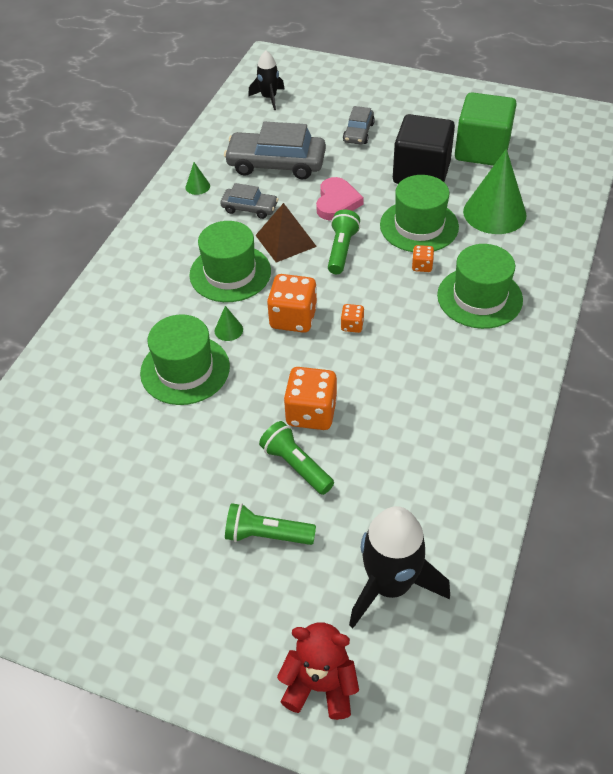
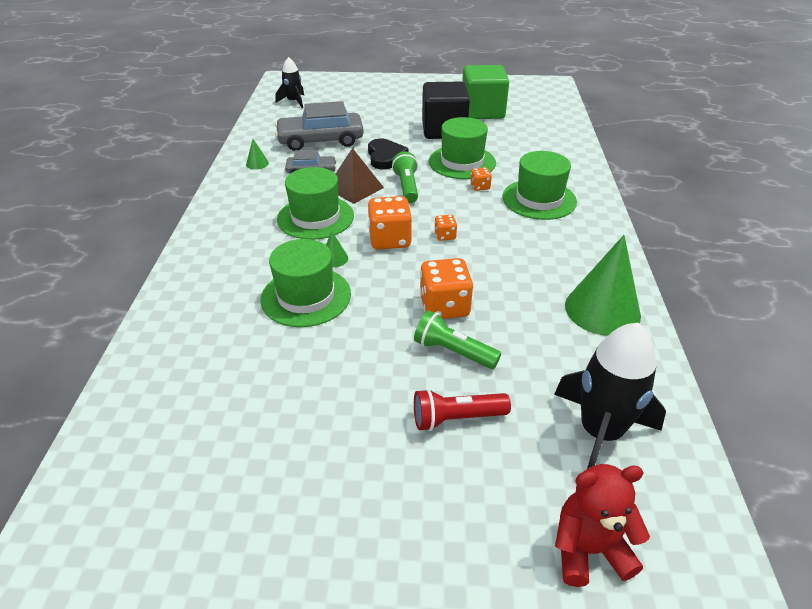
camera: 20 degrees left, 10 degrees down
green flashlight [225,503,316,545] -> red flashlight [414,389,511,431]
pink heart [316,177,364,220] -> black heart [368,138,409,169]
grey car [343,106,375,145] -> none
green cone [463,149,526,234] -> green cone moved to [565,235,641,336]

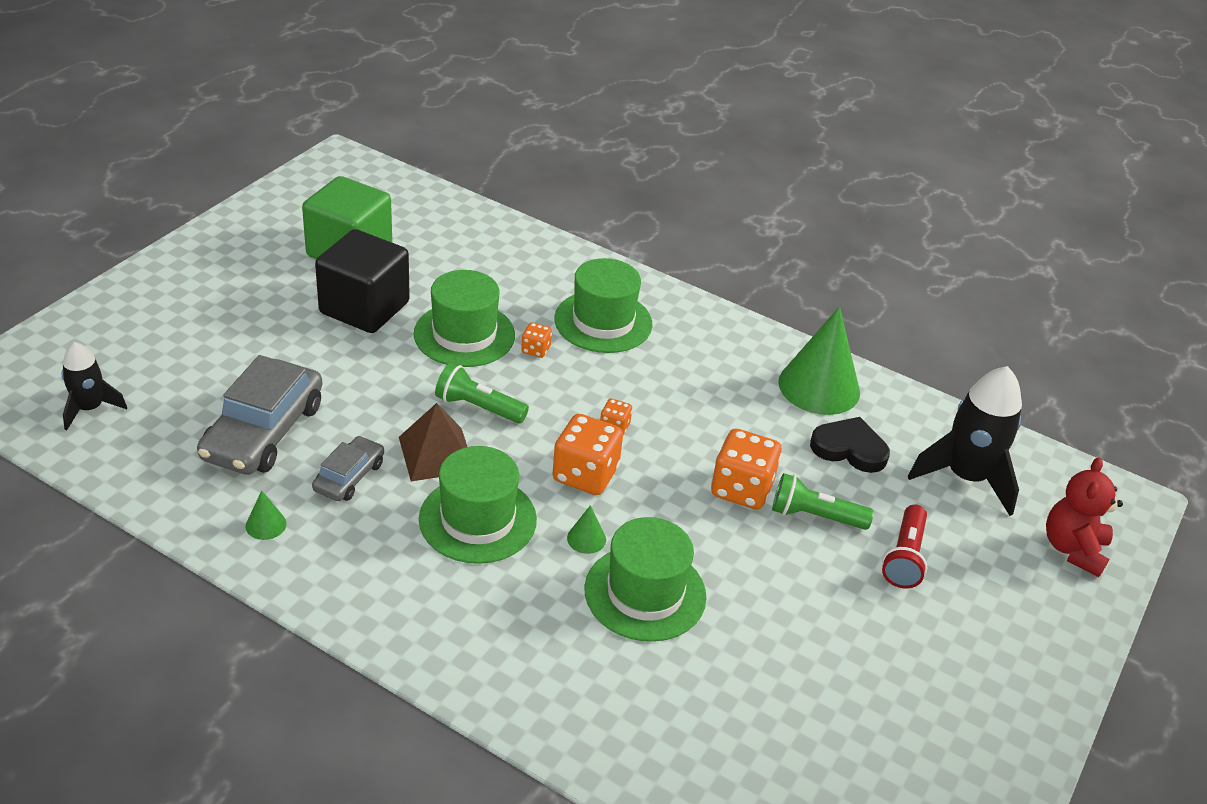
camera: 65 degrees left, 0 degrees up
black heart [368,138,409,169] -> black heart moved to [810,417,890,473]
green flashlight [414,310,501,369] -> green flashlight turned 45 degrees clockwise [772,473,874,530]

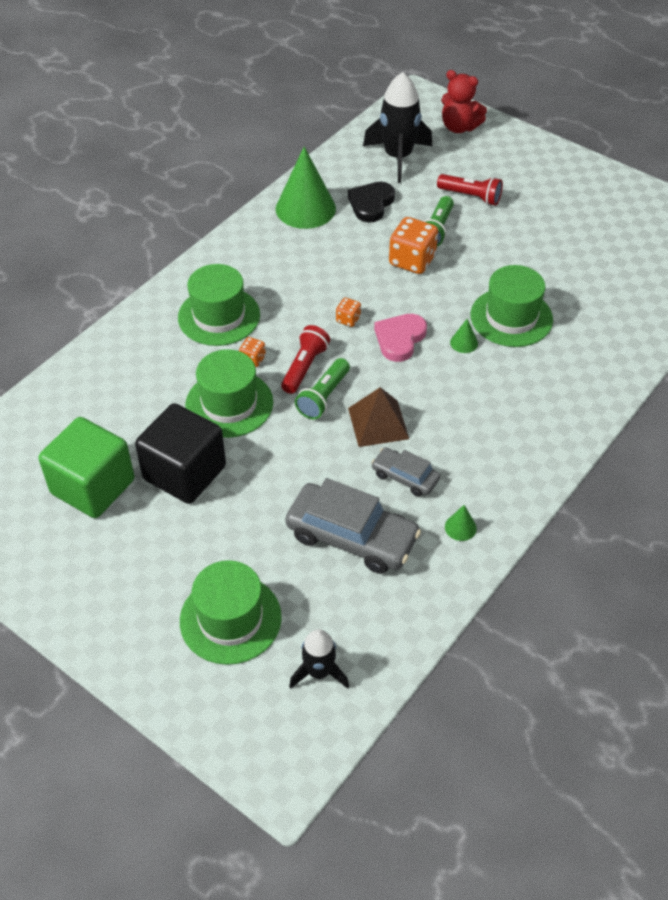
camera: 80 degrees left, 10 degrees up
green hat [419,446,537,564] -> green hat moved to [180,560,282,665]
orange dice [553,414,623,495] -> pink heart [374,314,427,362]
none -> red flashlight [281,325,330,394]

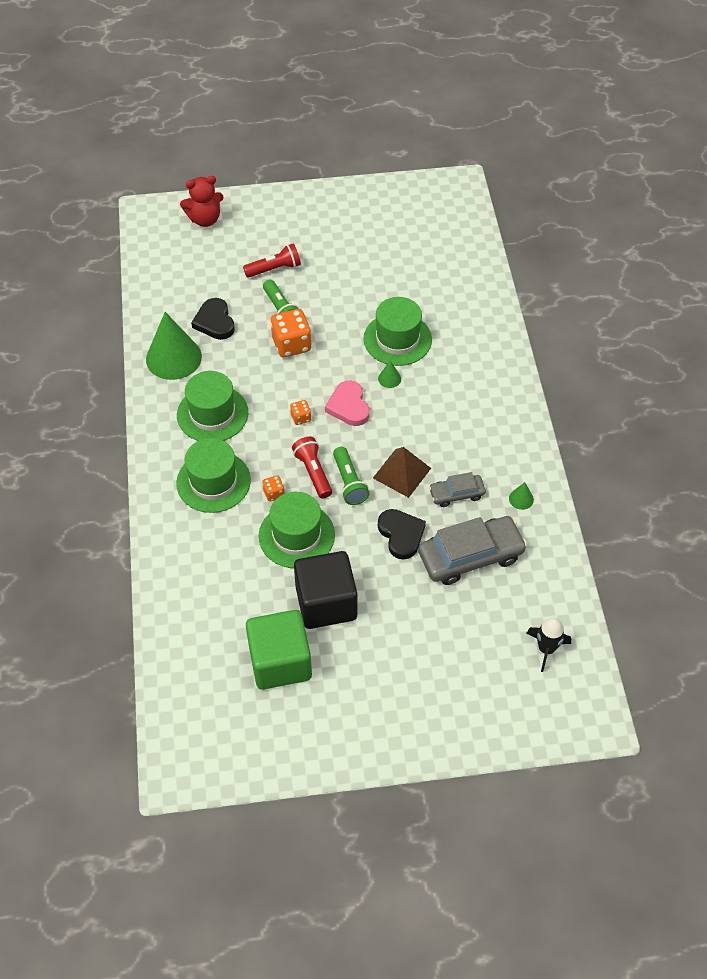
camera: 45 degrees left, 5 degrees up
green hat [180,560,282,665] -> green hat moved to [177,371,248,441]
black rocket [363,72,432,183] -> none
none -> black heart [378,509,426,560]

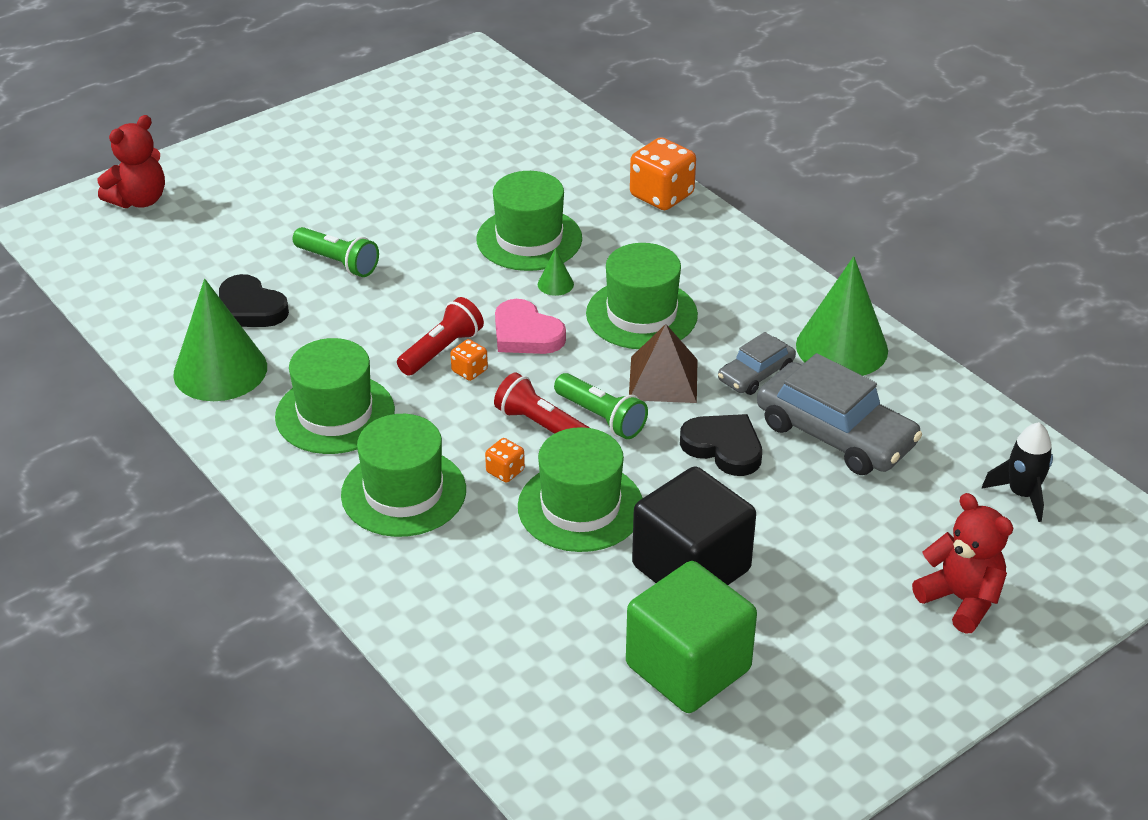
camera: 30 degrees left, 15 degrees down
red flashlight [243,243,301,278] -> red flashlight moved to [397,297,484,376]
orange dice [270,309,312,358] -> orange dice moved to [630,137,696,210]
grey car [418,516,527,585] -> grey car turned 90 degrees clockwise [757,353,922,475]
green cone [509,482,534,510] -> green cone [796,256,888,376], size x2.42
none -> green hat [586,243,698,349]
none -> red teddy bear [912,493,1013,634]

